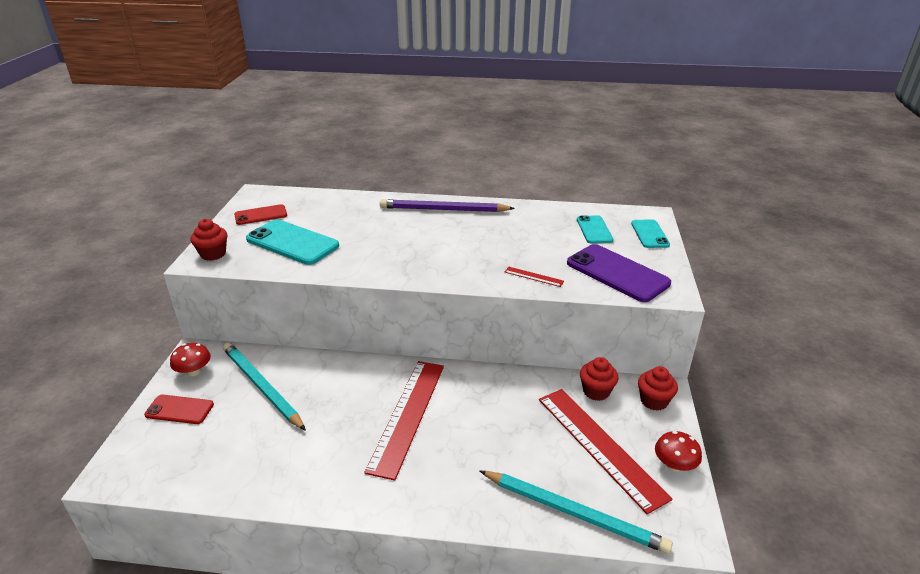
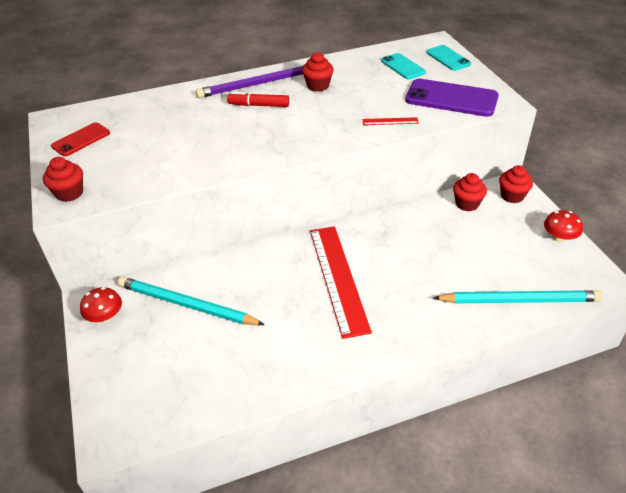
camera: 25 degrees left, 10 degrees up
red phone [144,395,214,424] -> none
turquoise phone [246,219,339,265] -> none
red ruler [539,389,673,514] -> none
none -> red marker [227,92,289,107]
none -> red cupcake [302,52,334,92]

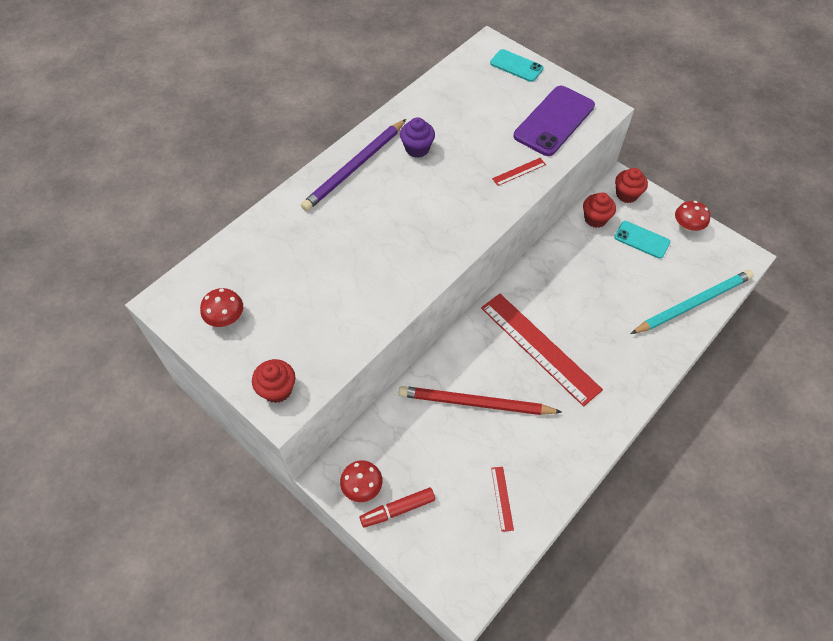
camera: 30 degrees left, 15 degrees up
red phone [51,122,110,156] -> red mushroom [200,288,243,327]
turquoise pencil [118,277,265,325] -> none
red marker [227,92,289,107] -> red marker moved to [360,488,435,528]
red cupcake [302,52,334,92] -> purple cupcake [400,117,435,158]
turquoise phone [381,53,426,79] -> turquoise phone moved to [614,221,670,259]
purple phone [405,79,499,117] -> purple phone turned 45 degrees counterclockwise [514,86,595,156]
none -> red pencil [399,386,562,415]
none -> red ruler [491,467,514,532]

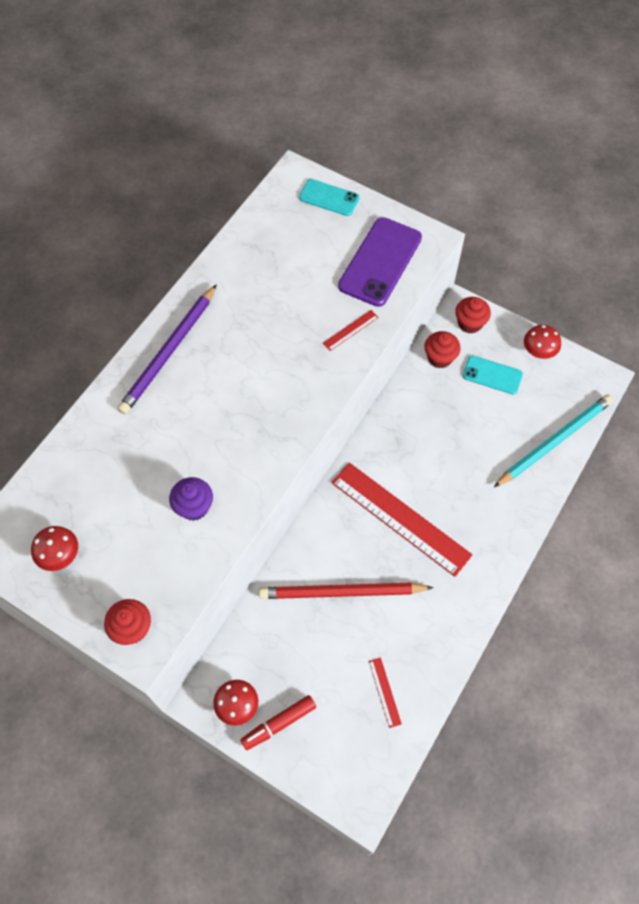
camera: 10 degrees left, 5 degrees up
purple cupcake [400,117,435,158] -> purple cupcake moved to [169,477,213,521]

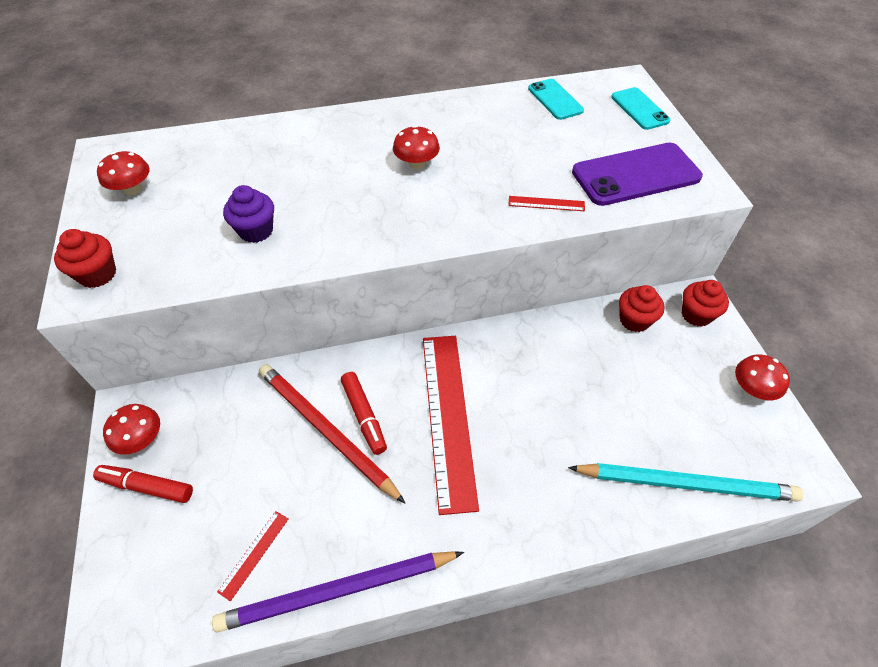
camera: 45 degrees right, 10 degrees down
purple pencil [117,284,217,414] -> purple pencil moved to [212,551,464,632]
turquoise phone [463,356,523,394] -> turquoise phone moved to [528,79,584,120]
none -> red marker [341,372,387,455]
none -> red mushroom [393,125,440,169]

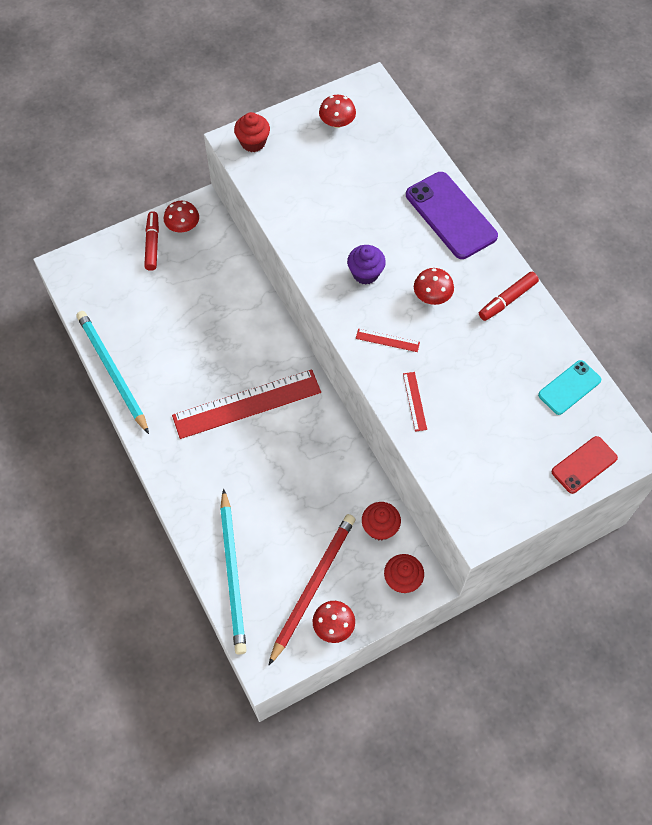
camera: 75 degrees right, 10 degrees up
purple pencil [212,551,464,632] -> turquoise pencil [77,311,149,434]
red ruler [217,511,288,601] -> red ruler moved to [356,329,420,352]
purple cupcake [223,185,274,243] -> purple cupcake moved to [347,245,386,284]
red pencil [259,364,405,503] -> red pencil moved to [269,514,355,665]
red marker [341,372,387,455] -> red marker moved to [479,272,539,321]
purple phone [572,143,703,206] -> purple phone moved to [406,172,498,259]
turquoise phone [611,87,671,130] -> red phone [551,436,618,494]

